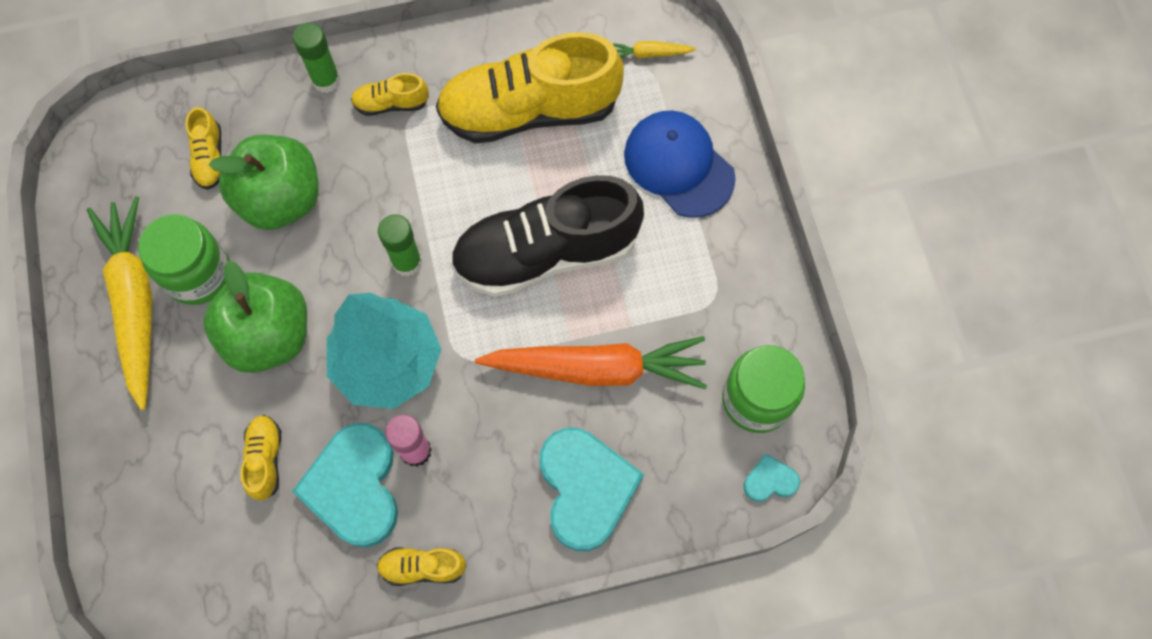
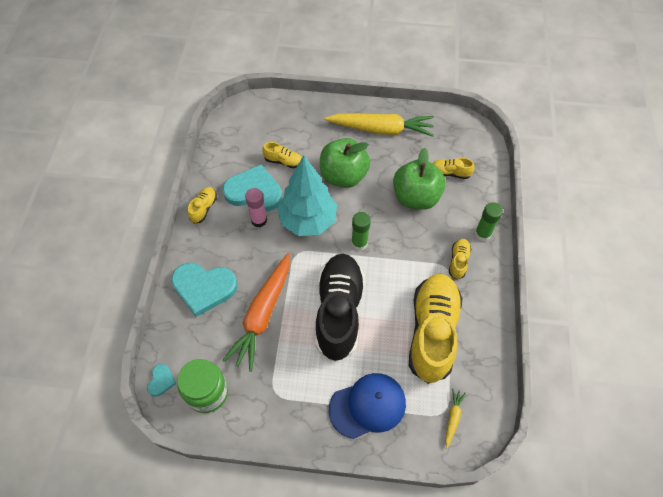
camera: 110 degrees right, 10 degrees down
green jar [138,214,230,305] -> none

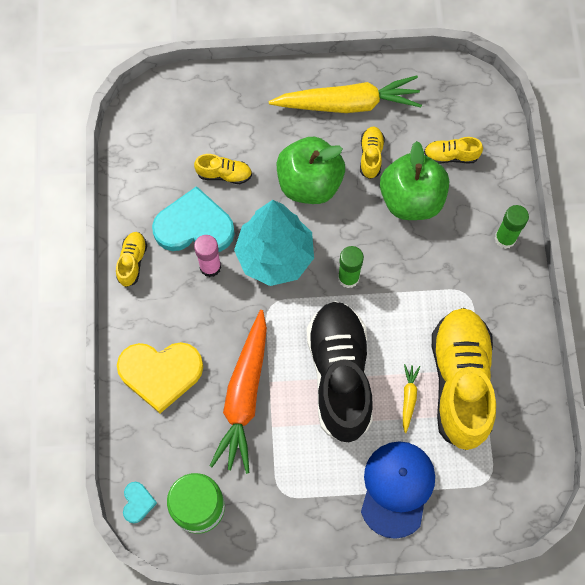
camera: 10 degrees left, 10 degrees up
turquoise heart [171,263,237,317] -> yellow heart [117,342,203,413]
blue cap [329,373,406,439] -> blue cap turned 45 degrees counterclockwise [361,441,435,539]
yellow carrot [445,389,466,448] -> yellow carrot moved to [403,364,420,433]
yellow shoe [449,239,471,279] -> yellow shoe moved to [360,127,385,179]

